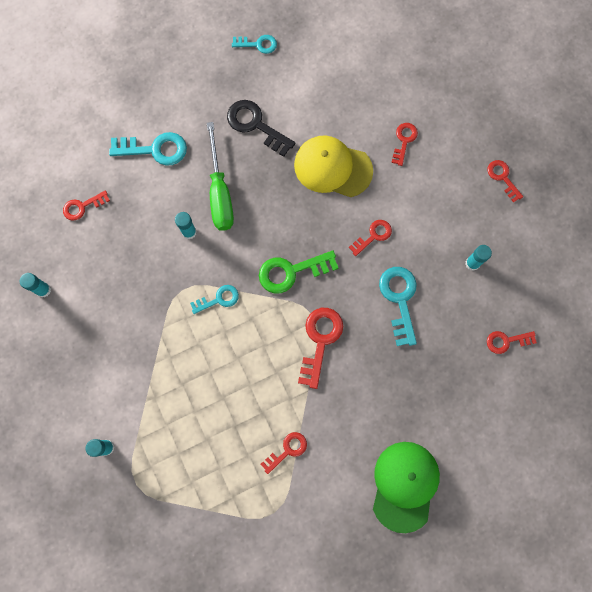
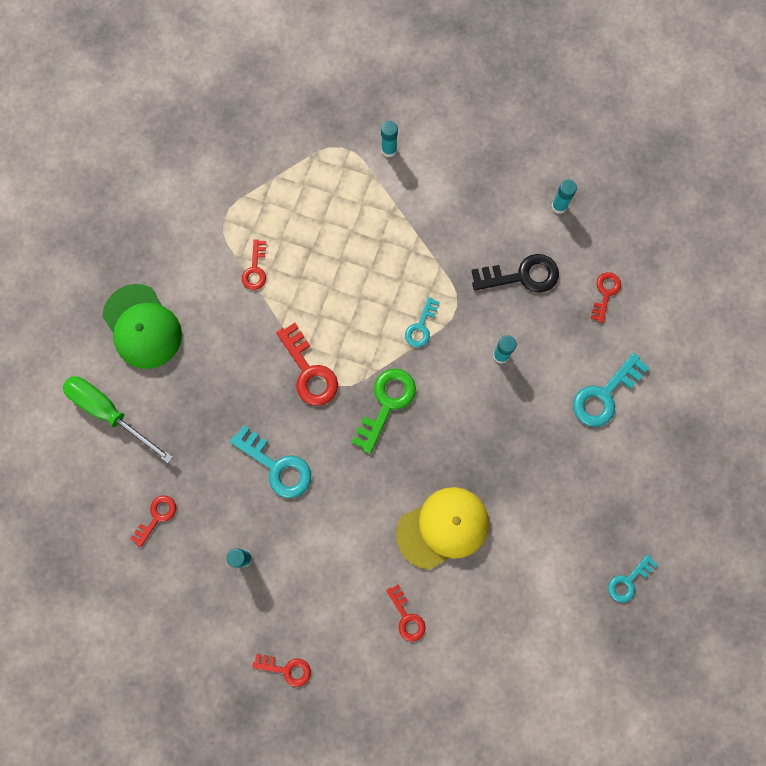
camera: 135 degrees right, 0 degrees up
green screwdriver [207,122,234,231] -> green screwdriver moved to [63,376,173,463]
black key [227,100,295,157] -> black key moved to [472,254,559,293]
red key [349,220,392,256] -> none

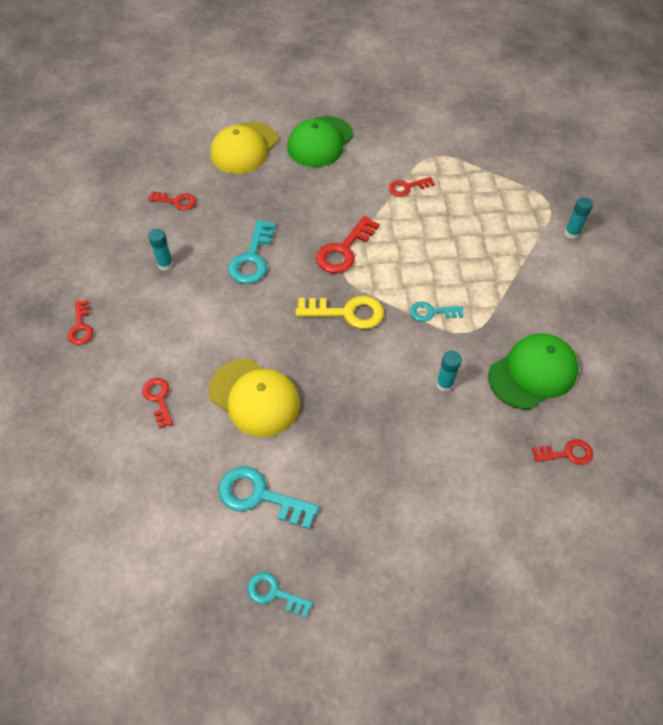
camera: 65 degrees right, 20 degrees down
green screwdriver [63,376,173,463] -> yellow cap [211,122,278,174]
green key [352,369,416,454] -> yellow key [296,296,384,329]
red key [386,584,426,642] -> red key turned 120 degrees clockwise [142,378,173,429]
black key [472,254,559,293] -> green cap [488,333,579,410]
turquoise glue stick [551,180,577,214] -> none
turquoise key [573,353,649,427] -> turquoise key moved to [218,466,319,529]

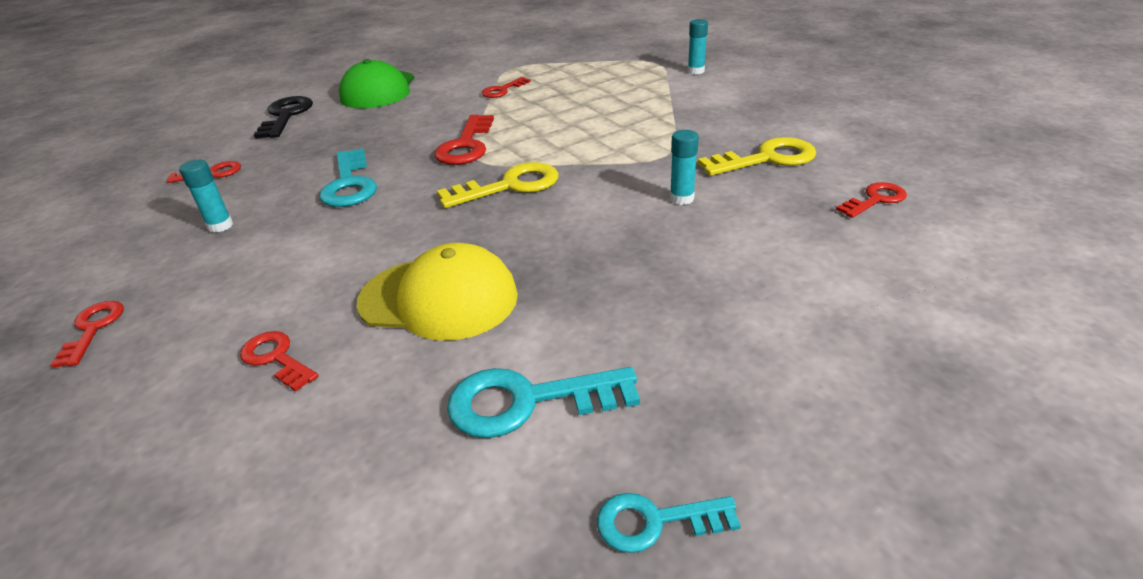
camera: 25 degrees left, 20 degrees down
red key [67,300,93,345] -> red key turned 150 degrees counterclockwise [51,301,124,368]
yellow cap [211,122,278,174] -> black key [254,96,313,139]
turquoise key [410,301,463,322] -> none
green cap [488,333,579,410] -> yellow key [698,137,817,176]

